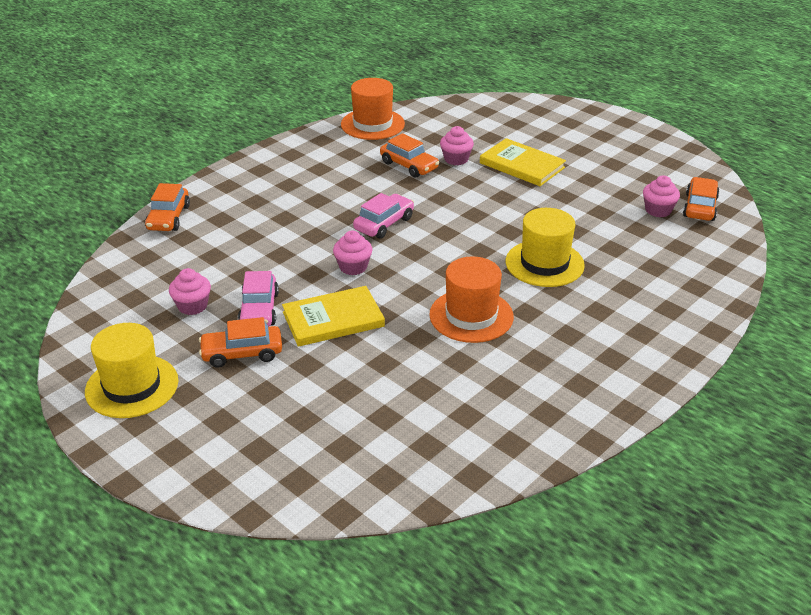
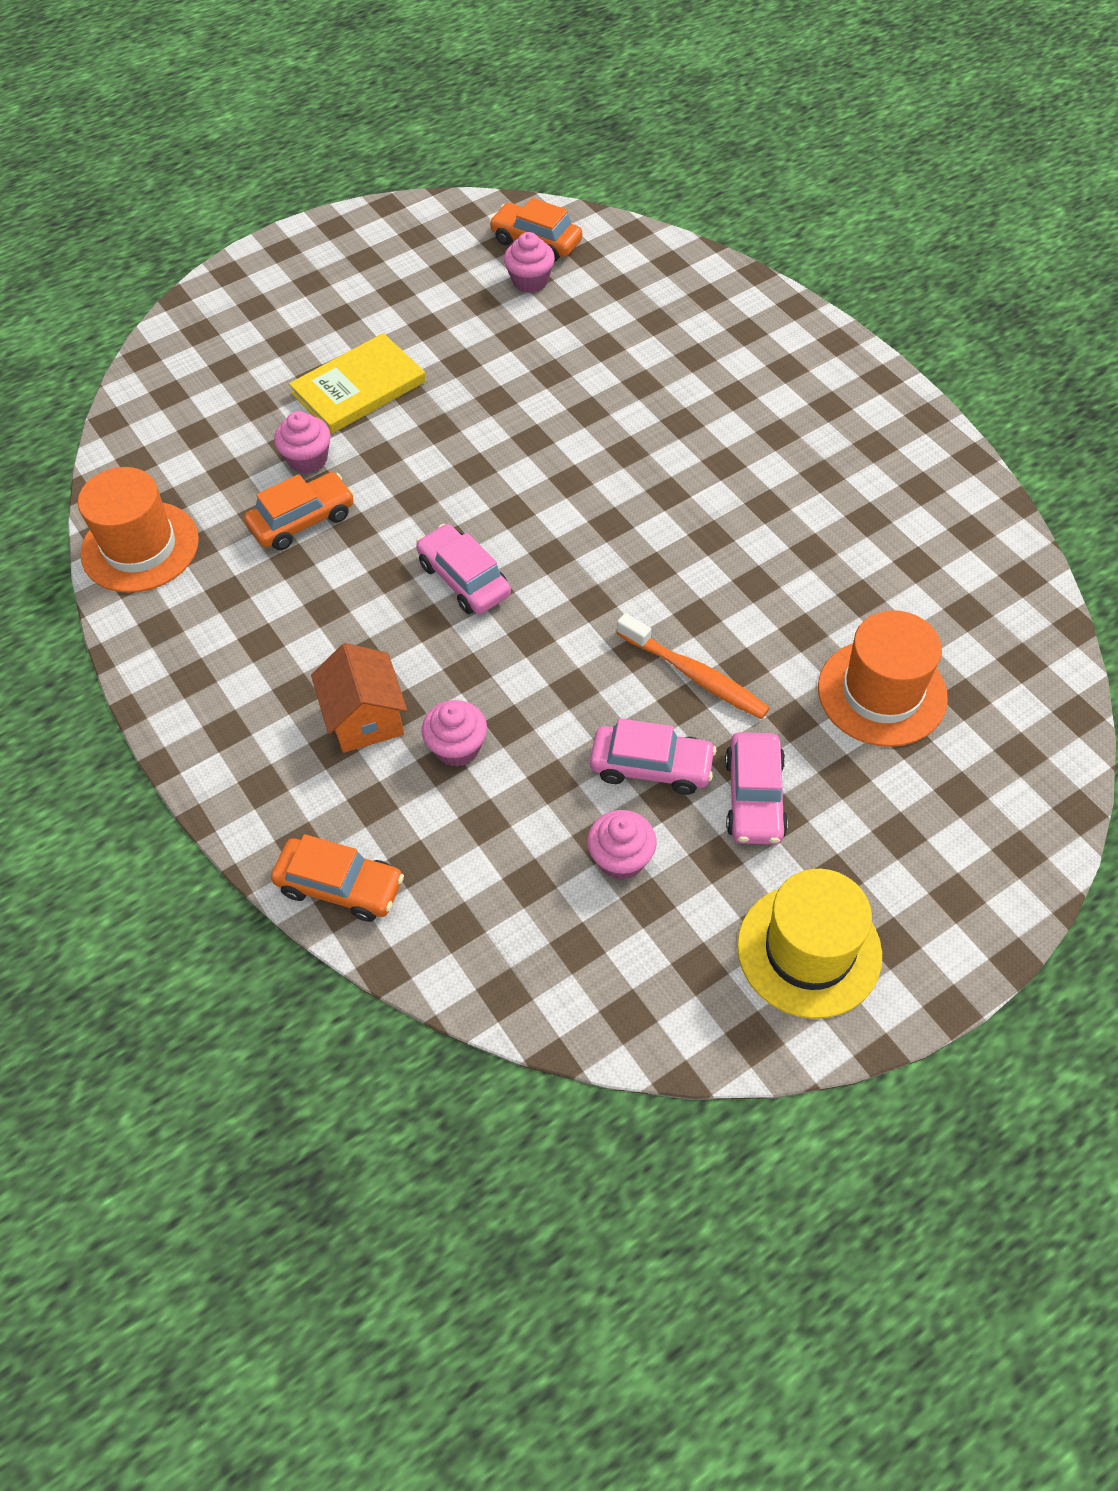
camera: 75 degrees left, 20 degrees up
orange car [199,317,282,368] -> pink car [725,732,788,845]
yellow book [282,286,385,347] -> orange toothbrush [617,613,770,719]
pink cupcake [333,230,373,275] -> pink cupcake moved to [421,700,487,767]
orange hat [429,257,514,343] -> orange hat moved to [818,610,948,747]
yellow hat [506,208,585,287] -> none
none -> orange house [311,643,407,753]

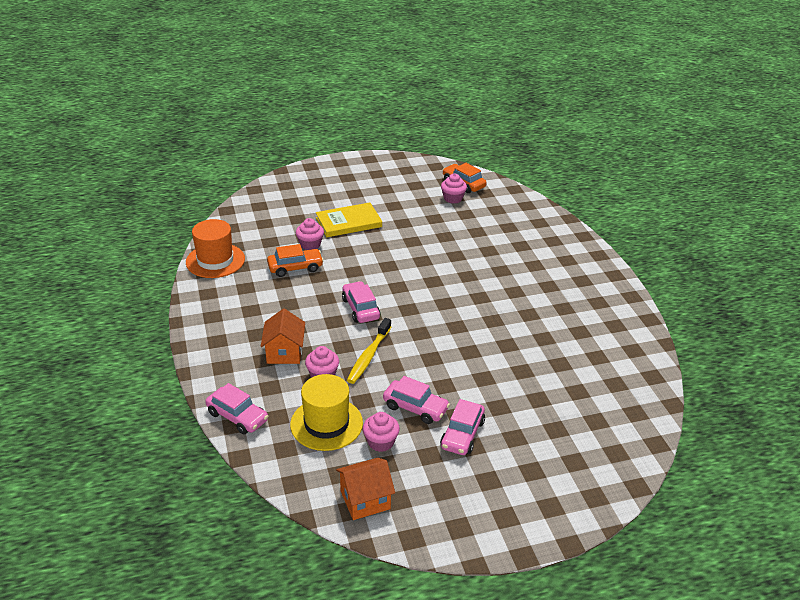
camera: 15 degrees right, 20 degrees down
orange car [271,834,404,922] -> pink car [205,383,269,434]
orange toothbrush [617,613,770,719] -> none
yellow hat [737,869,882,1019] -> yellow hat moved to [290,374,363,451]
orange hat [818,610,948,747] -> none
none -> orange house [336,458,395,520]
none -> yellow toothbrush [347,318,391,384]

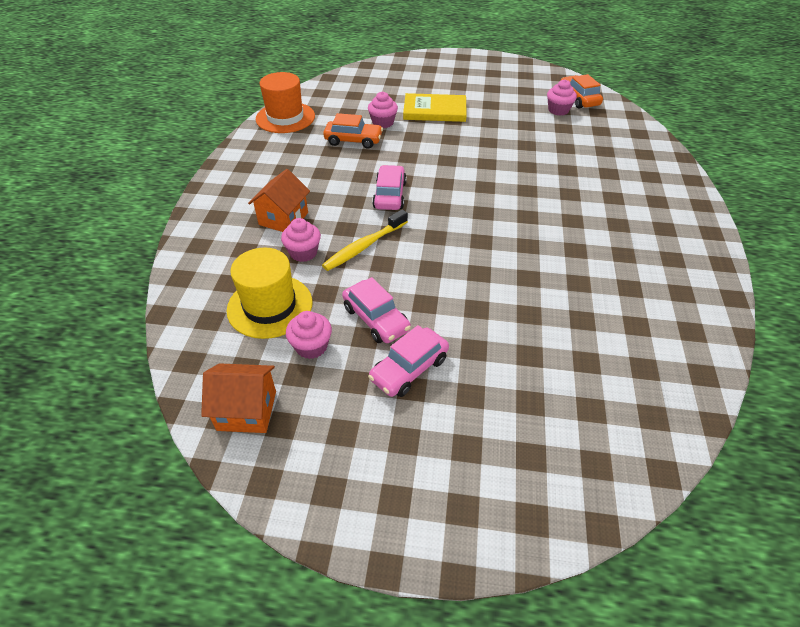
camera: 25 degrees right, 10 degrees up
pink car [205,383,269,434] -> none

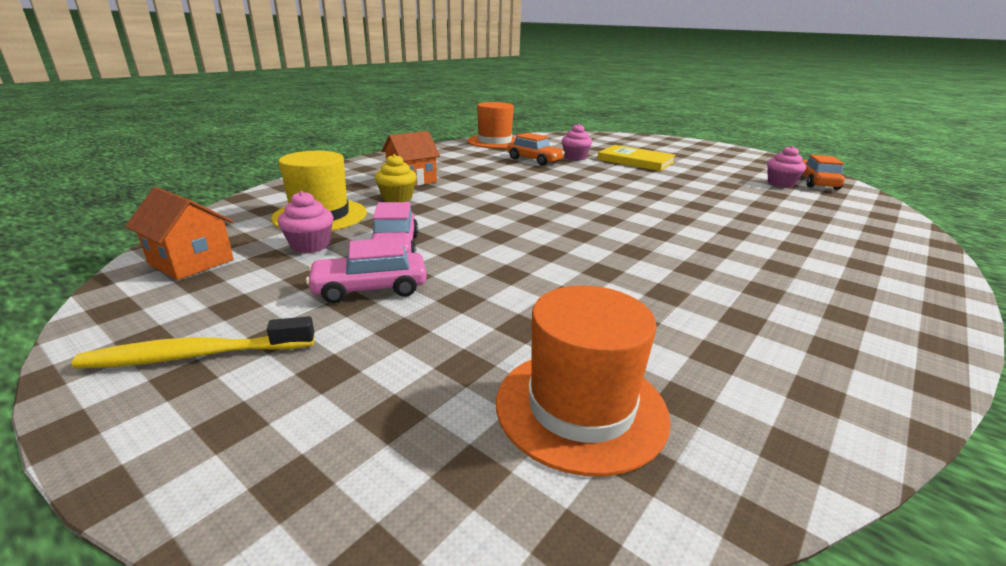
camera: 30 degrees right, 20 degrees down
pink cupcake [281,218,321,262] -> yellow cupcake [375,154,417,202]
yellow toothbrush [322,209,408,271] -> yellow toothbrush moved to [72,316,314,369]
pink car [372,165,407,210] -> none
none -> orange hat [496,285,671,476]

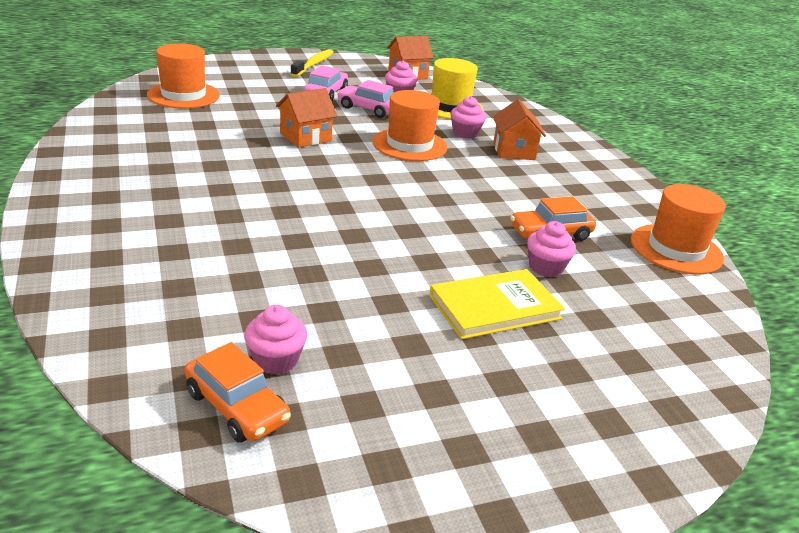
camera: 120 degrees right, 5 degrees up
yellow cupcake [375,154,417,202] -> pink cupcake [450,96,486,139]
none -> orange house [276,88,337,148]
none -> orange hat [372,90,447,161]

